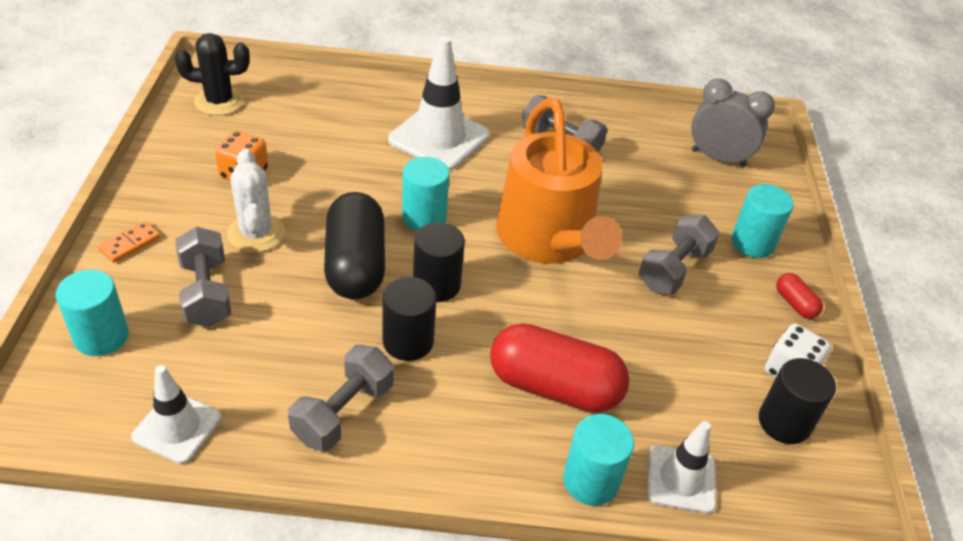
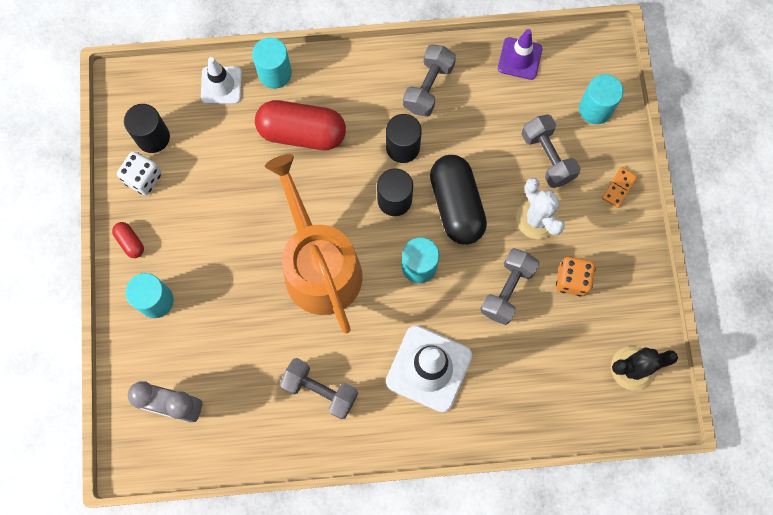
camera: 175 degrees right, 30 degrees up
white traffic cone [131,365,222,464] -> purple traffic cone [498,29,542,80]
grey dumbbell [638,214,720,294] -> grey dumbbell moved to [480,248,539,325]

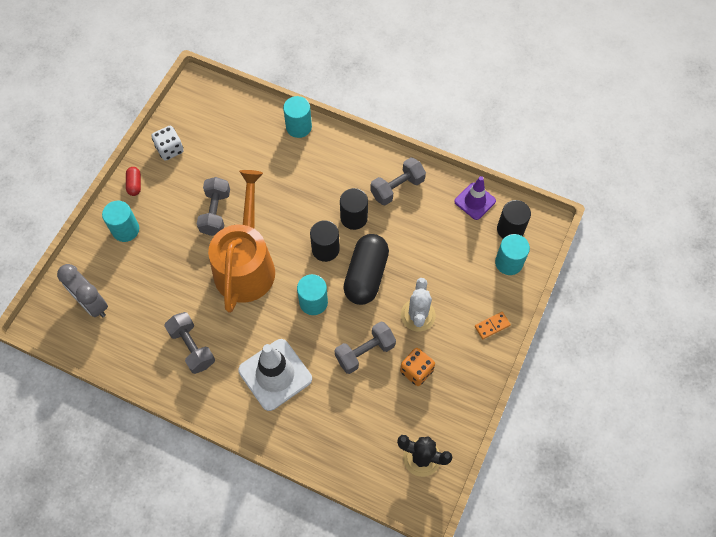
camera: 30 degrees right, 10 degrees down
black cylinder [124,104,170,153] -> black cylinder moved to [497,200,531,239]
white traffic cone [201,57,242,104] -> none
red capsule [255,100,346,150] -> none
grey dumbbell [521,114,581,188] -> grey dumbbell moved to [197,177,230,236]

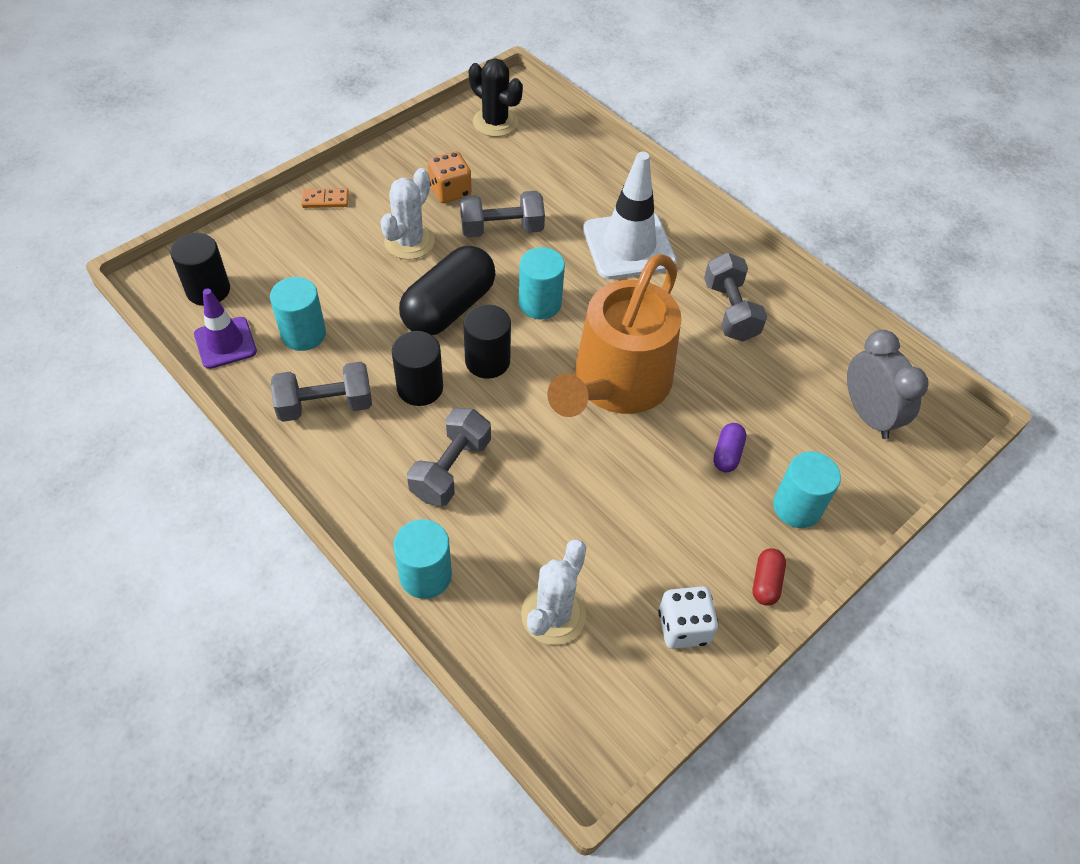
camera: 160 degrees left, 10 degrees down
grey dumbbell [197,177,230,236] -> grey dumbbell moved to [407,408,491,506]
turquoise cylinder [495,234,530,275] -> turquoise cylinder moved to [270,277,326,351]
none -> white cactus [521,539,587,645]
none -> purple capsule [713,423,746,472]

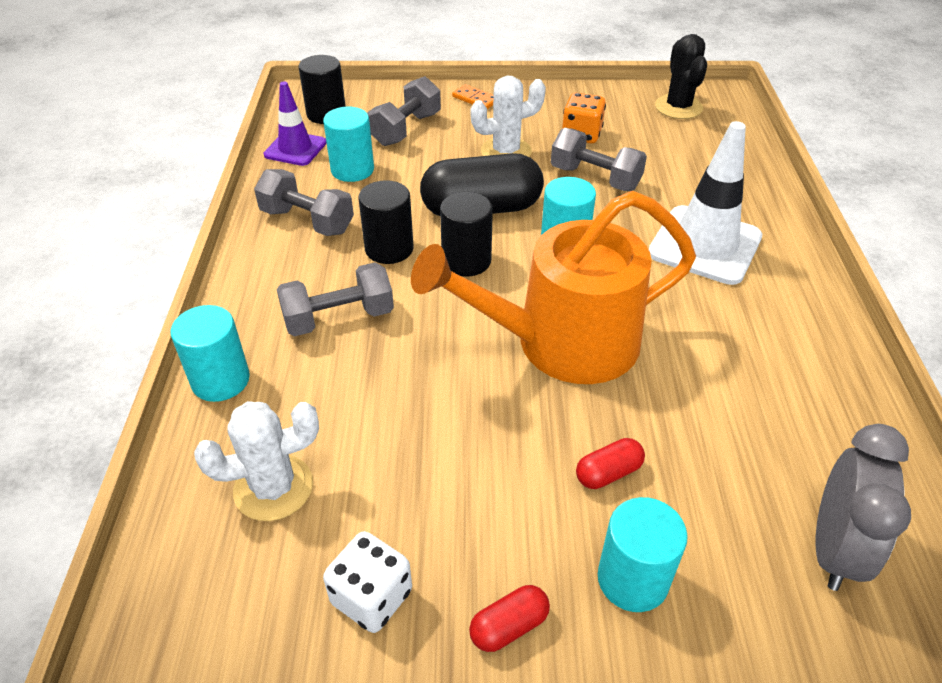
camera: 45 degrees right, 10 degrees down
grey dumbbell [704,253,767,341] -> grey dumbbell moved to [367,76,441,146]
purple capsule [713,423,746,472] -> red capsule [576,438,645,489]

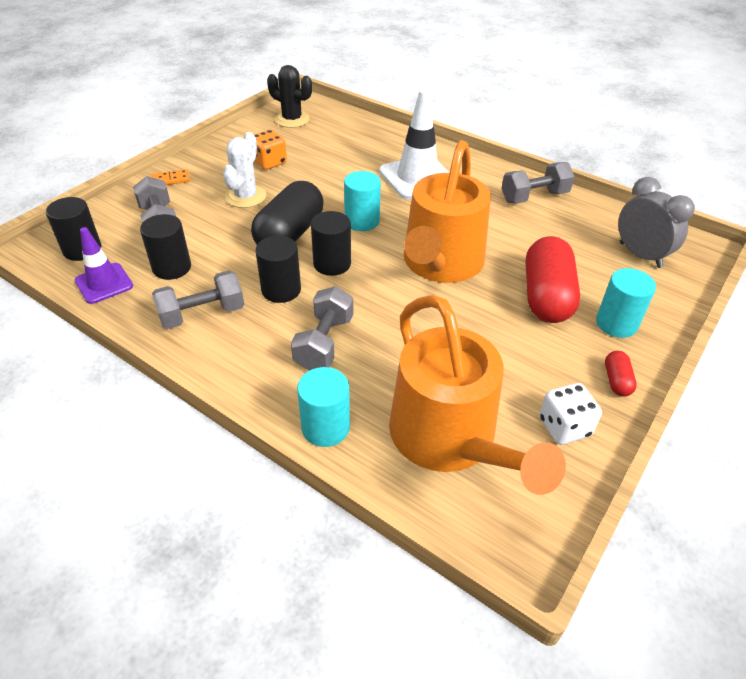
camera: 55 degrees left, 0 degrees up
white cactus [194,401,319,521] -> orange watering can [389,295,566,495]
turquoise cylinder [323,107,374,182] -> black cylinder [140,214,191,280]
grey dumbbell [551,128,647,191] -> grey dumbbell moved to [501,162,575,203]
red capsule [576,438,645,489] -> red capsule [526,236,580,323], size x2.26

